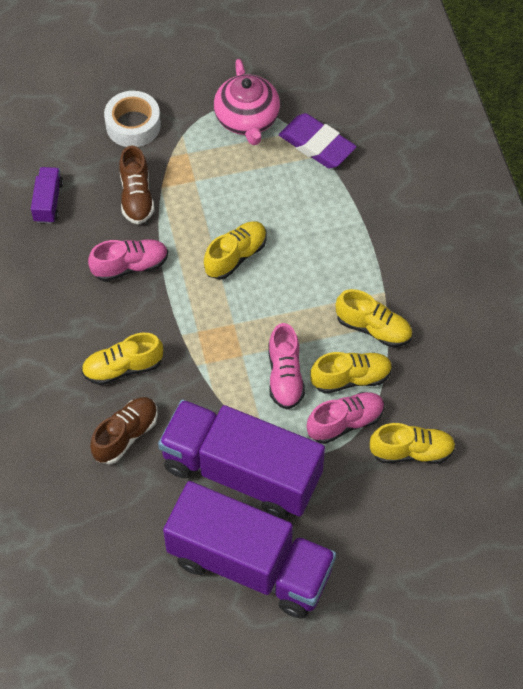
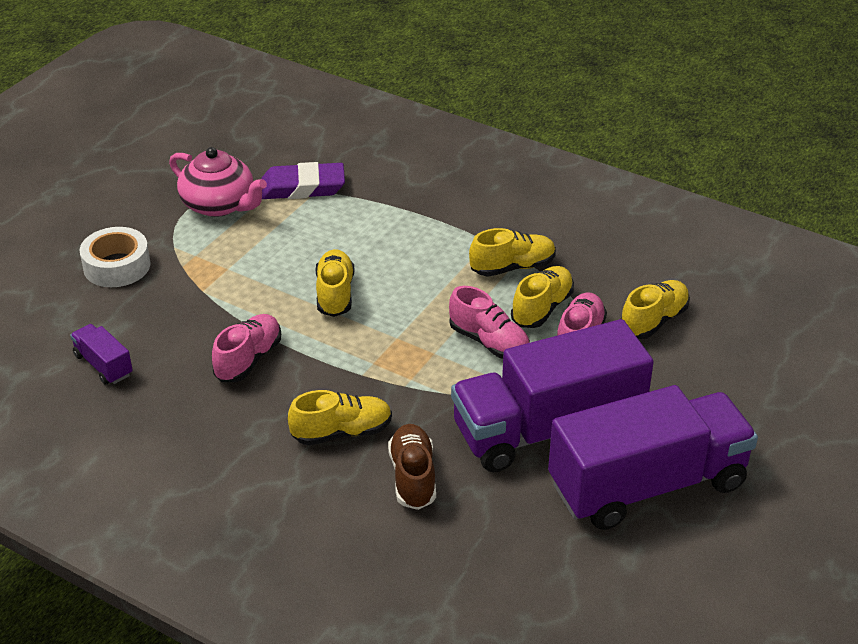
camera: 45 degrees left, 20 degrees down
yellow shoe [81,333,163,385] -> yellow shoe turned 135 degrees counterclockwise [288,390,392,445]
brown shoe [119,146,154,224] -> none

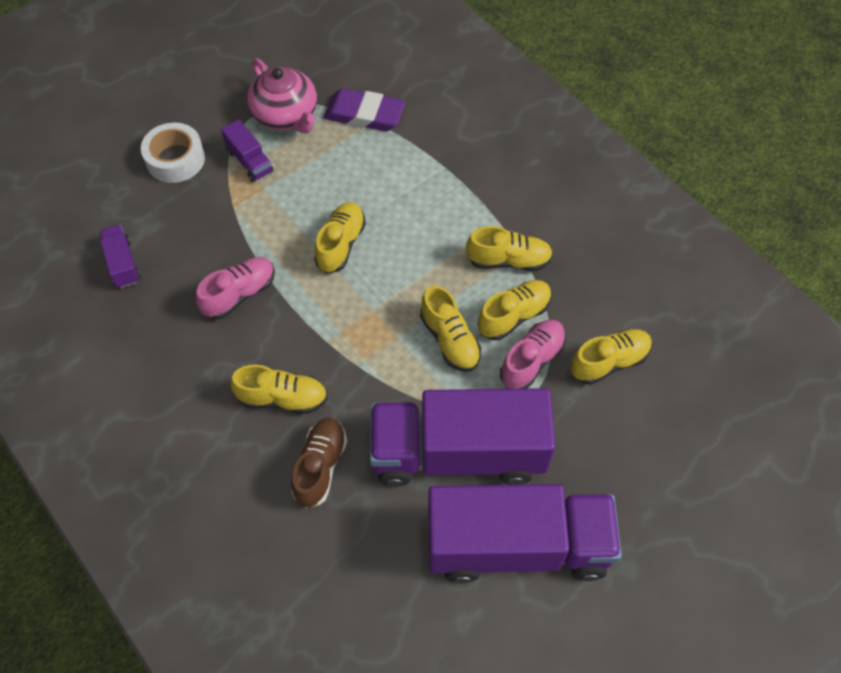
camera: 20 degrees right, 20 degrees up
pink shoe [449,286,530,359] -> yellow shoe [420,285,481,372]
none -> purple truck [221,120,274,182]

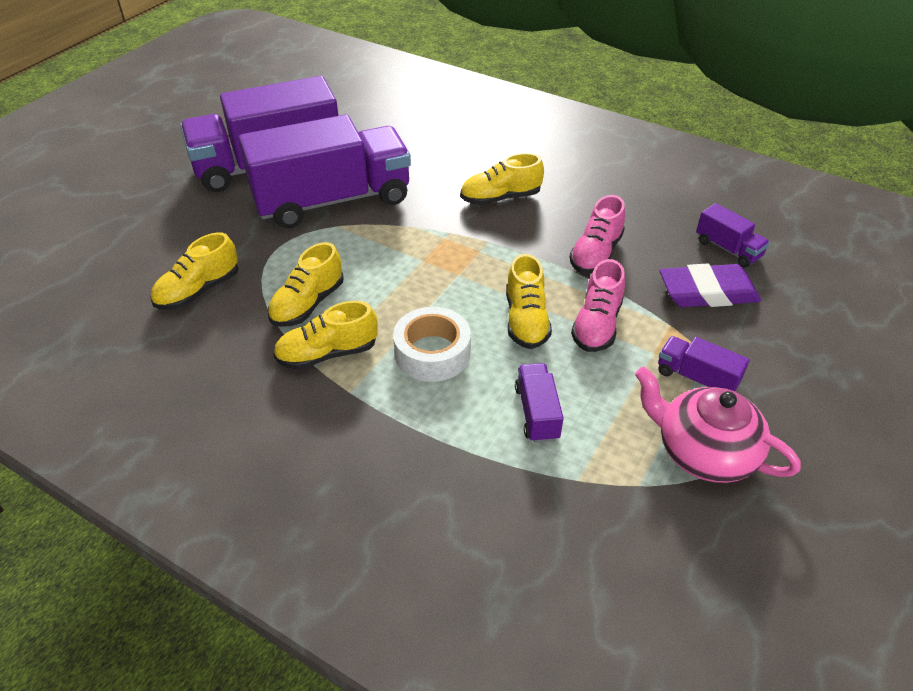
camera: 160 degrees right, 15 degrees down
white tape [141,123,205,183] -> white tape moved to [393,307,471,382]
brown shoe [291,418,347,508] -> none
purple eraser [323,88,405,131] -> purple eraser moved to [659,264,761,307]
yellow shoe [420,285,481,372] -> none
pink shoe [500,320,566,389] -> pink shoe moved to [571,259,625,352]
none -> purple truck [515,363,563,443]

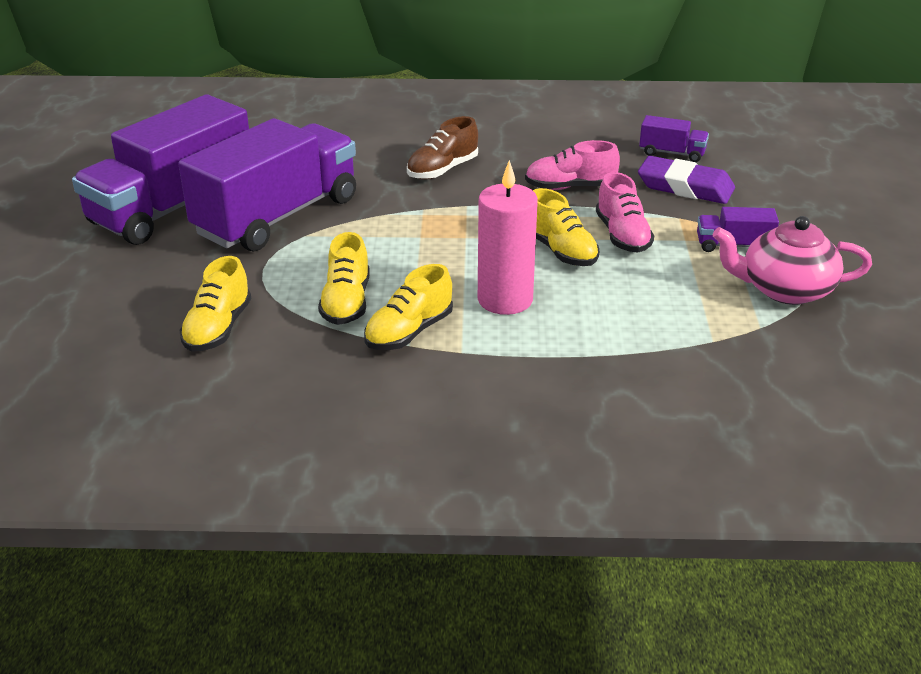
camera: 30 degrees left, 10 degrees down
white tape [393,307,471,382] -> pink candle [478,160,538,315]
yellow shoe [460,153,544,205] -> brown shoe [407,116,478,180]
purple truck [515,363,563,443] -> none
pink shoe [570,195,625,274] -> pink shoe turned 90 degrees clockwise [525,140,620,190]
purple eraser [659,264,761,307] -> purple eraser turned 60 degrees clockwise [638,156,735,204]

